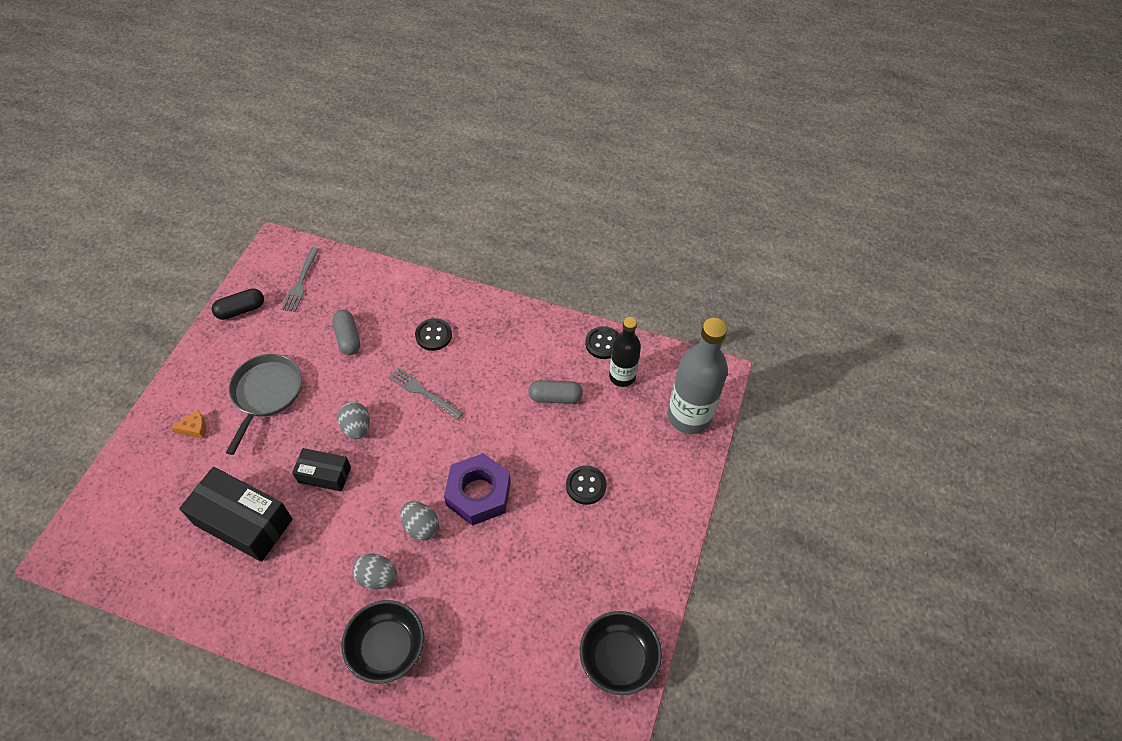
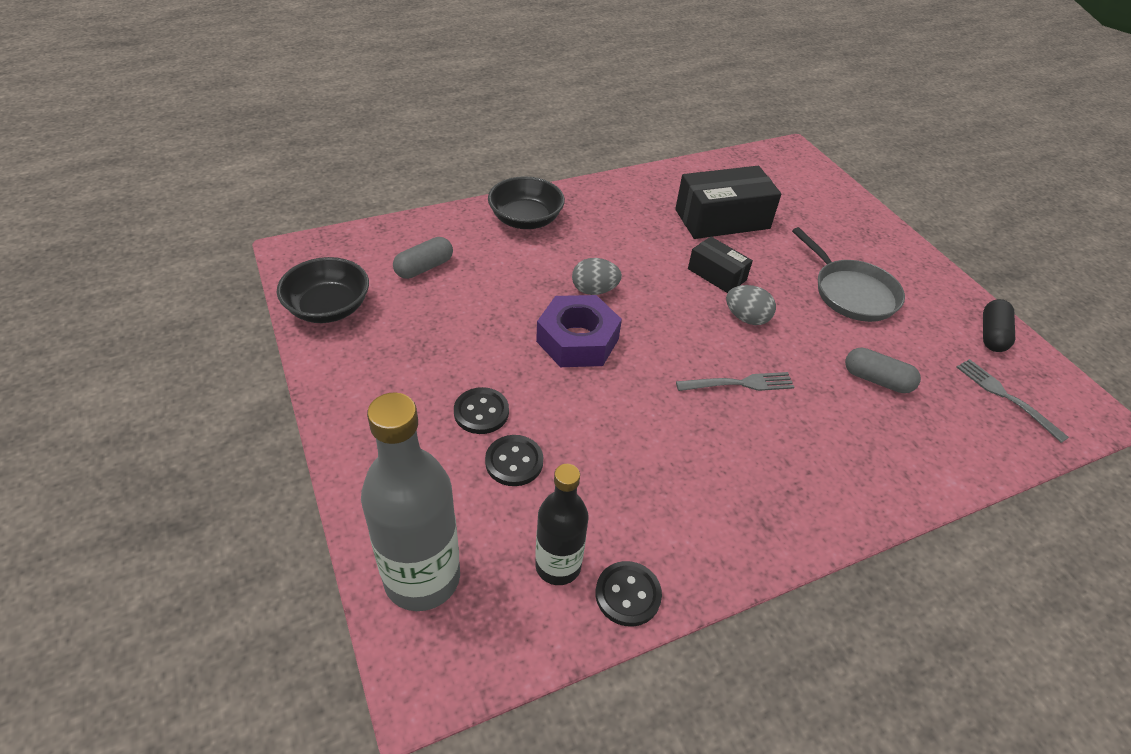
camera: 135 degrees right, 10 degrees down
orange cheese [171,409,206,439] -> none
black box [292,448,351,492] -> black box turned 75 degrees clockwise [688,236,753,293]
grey egg [352,554,397,589] -> none
black button [415,318,452,351] -> black button moved to [485,435,543,486]
grey capsule [528,380,583,404] -> grey capsule moved to [393,237,453,279]

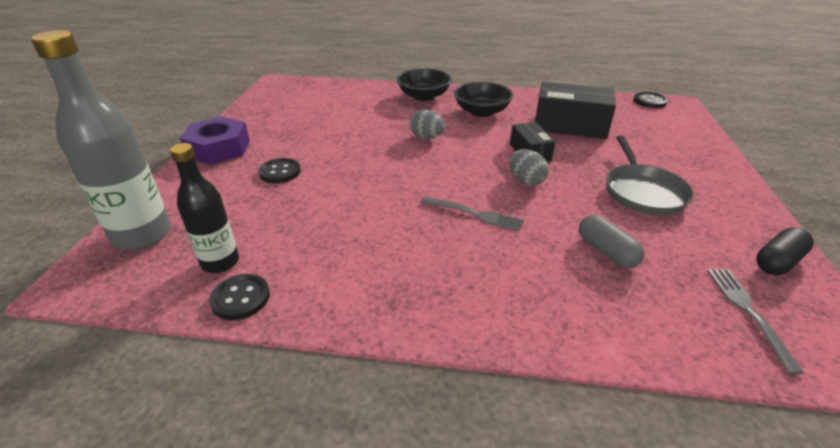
camera: 35 degrees right, 10 degrees down
black bowl [277,257,369,323] -> black bowl moved to [454,82,513,117]
grey capsule [393,237,453,279] -> none
black button [485,435,543,486] -> black button moved to [634,92,668,108]
purple nut [536,295,622,367] -> purple nut moved to [180,116,250,165]

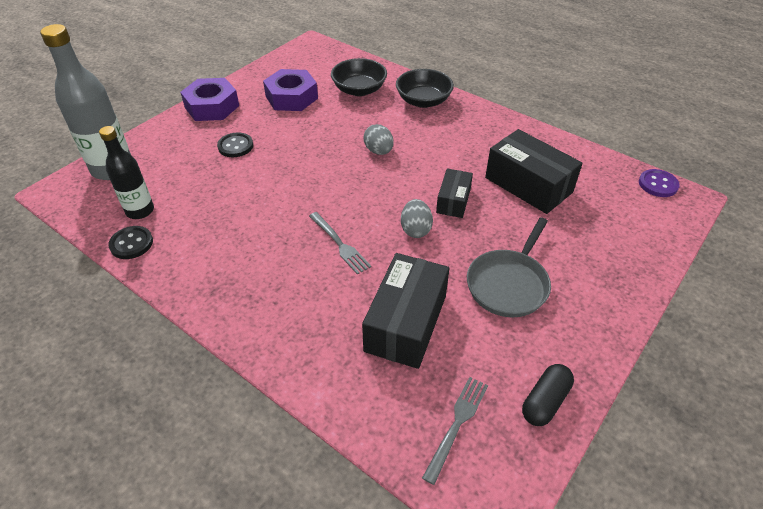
camera: 30 degrees right, 10 degrees up
black bowl [454,82,513,117] -> black bowl moved to [331,58,387,96]
grey capsule [579,215,644,268] -> black box [362,253,450,369]
black button [634,92,668,108] -> purple button [639,169,680,197]
black capsule [756,227,814,275] -> black capsule turned 45 degrees counterclockwise [522,364,574,426]
none -> purple nut [263,69,318,111]

